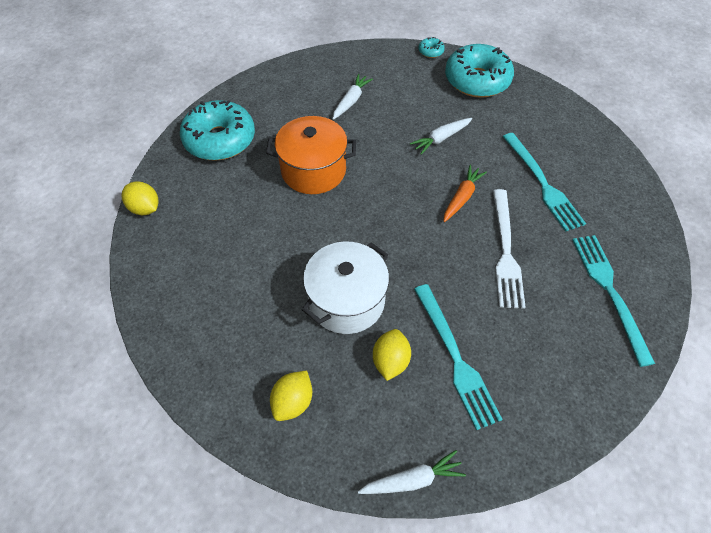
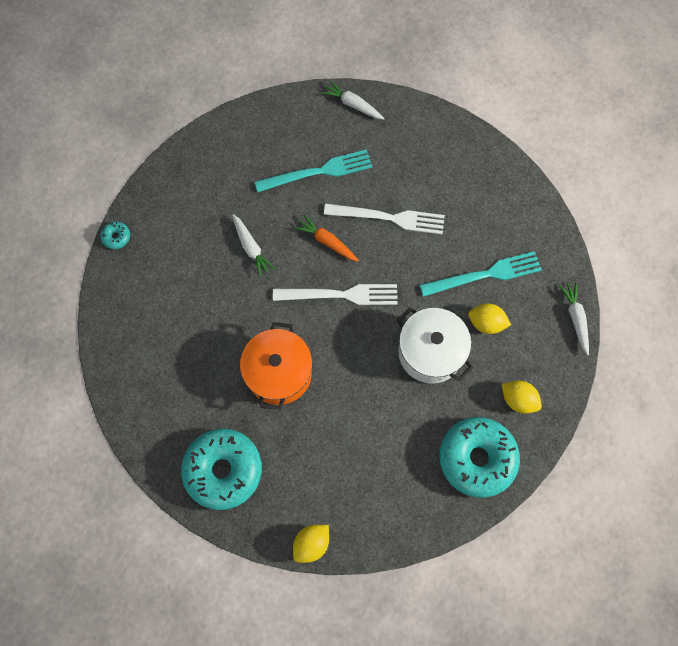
camera: 85 degrees left, 15 degrees up
white carrot [332,74,373,120] -> white carrot moved to [322,81,385,120]
turquoise donut [445,44,514,98] -> turquoise donut moved to [439,417,520,498]
turquoise fork [572,235,655,367] -> none
none -> white fork [273,284,398,305]

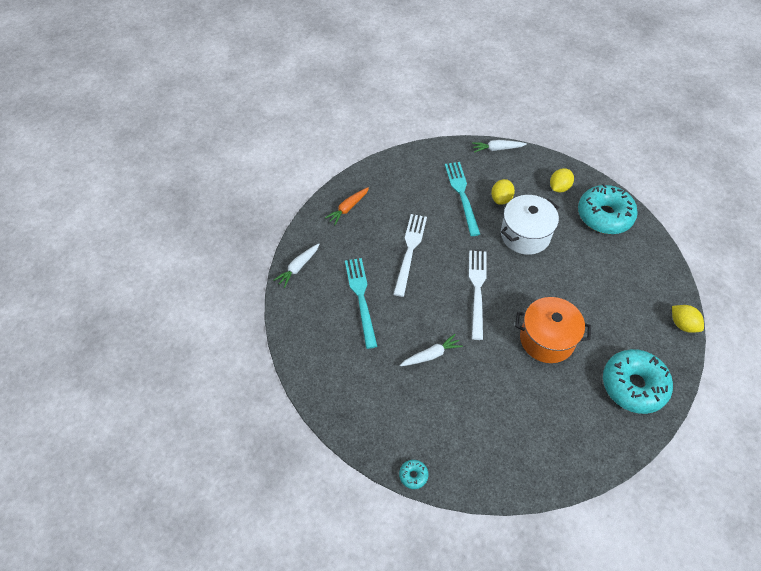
camera: 85 degrees left, 15 degrees down
orange carrot [294,215,359,262] -> orange carrot moved to [325,187,369,225]

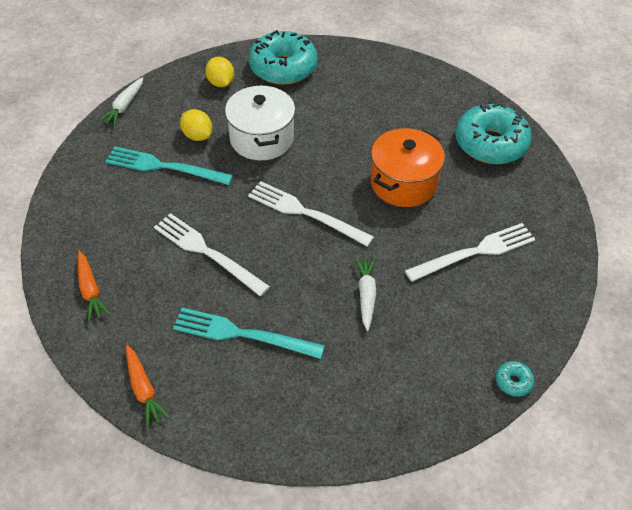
camera: 65 degrees left, 5 degrees down
white carrot [274,243,319,288] -> orange carrot [126,345,170,428]
yellow lemon [672,305,704,333] -> none
none -> white fork [405,223,536,282]

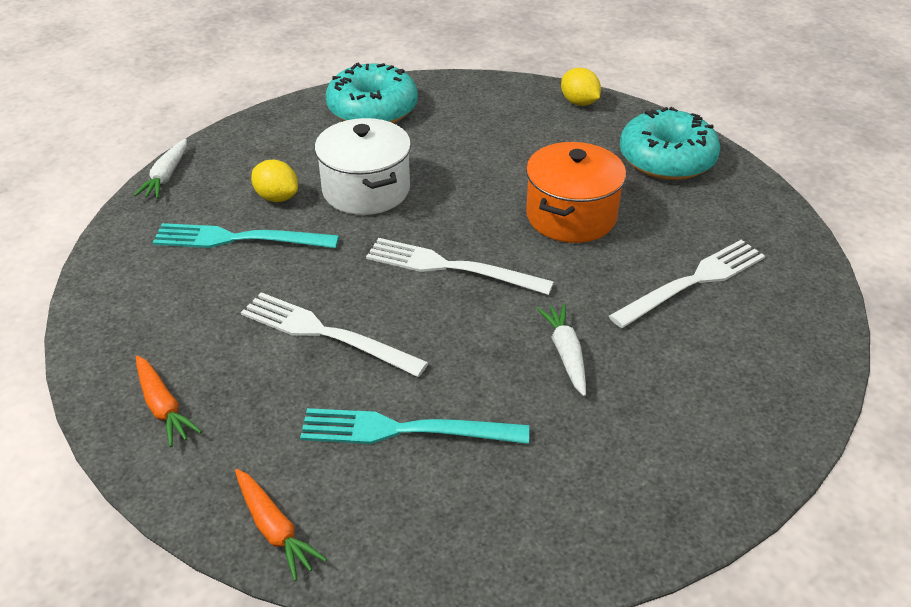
camera: 10 degrees left, 10 degrees down
yellow lemon [205,57,234,87] -> yellow lemon moved to [561,68,601,106]
turquoise donut [495,361,534,397] -> none

